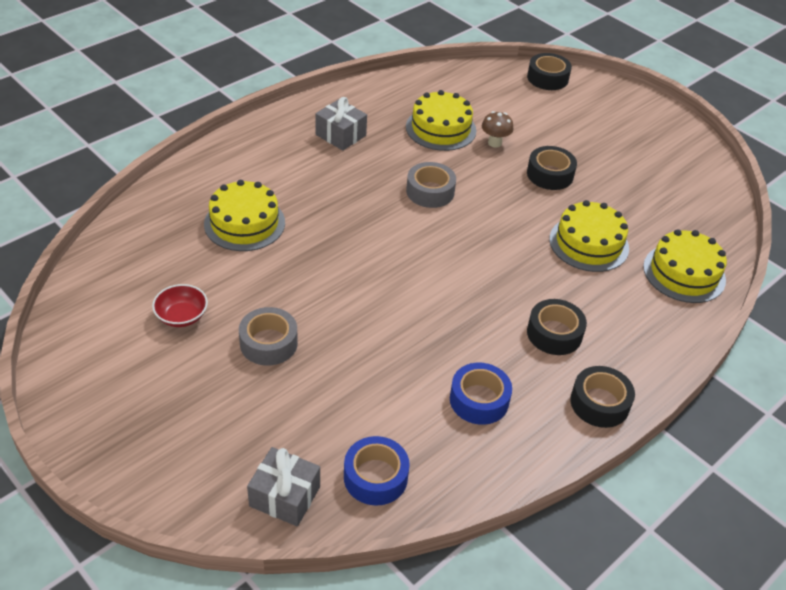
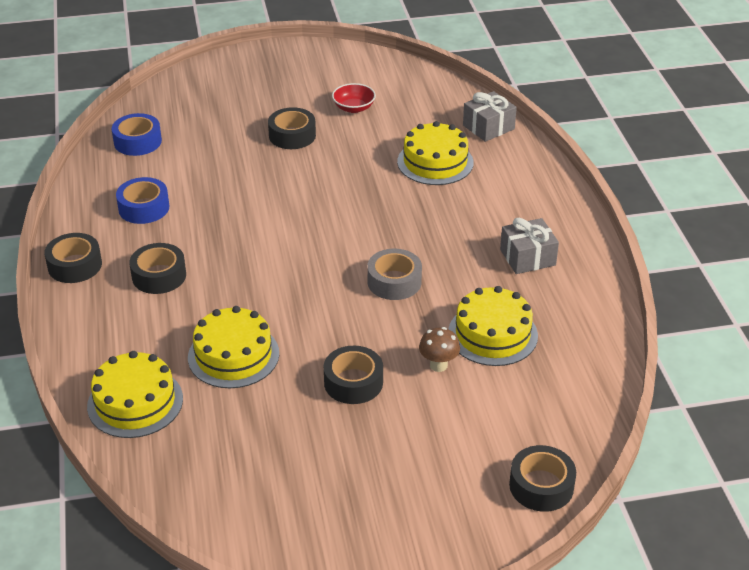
camera: 125 degrees right, 5 degrees down
grey tape [239,307,298,366] -> black tape [268,107,316,149]
grey gift [247,447,320,526] -> grey gift moved to [463,91,517,142]

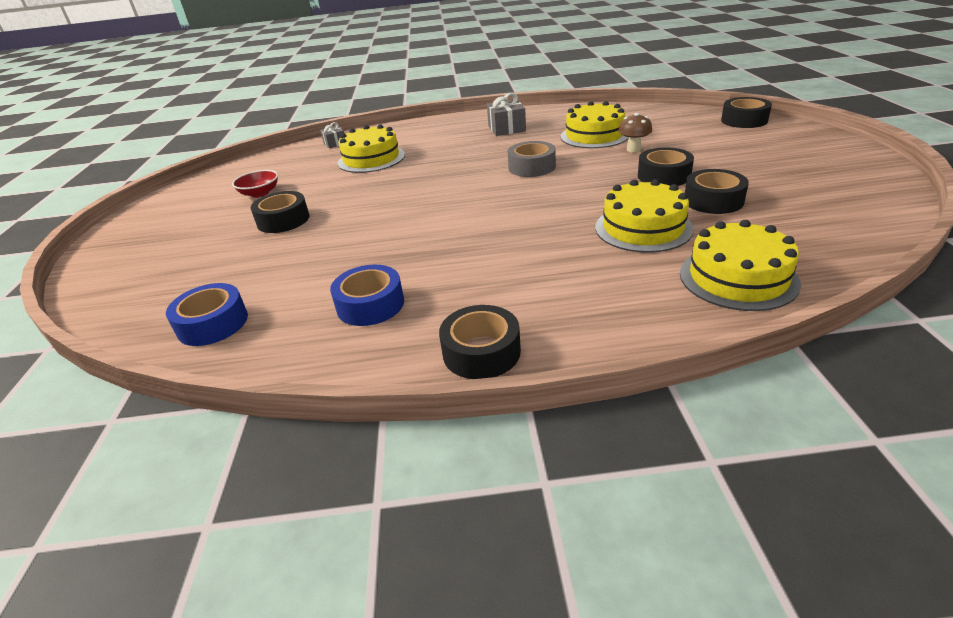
camera: 80 degrees left, 5 degrees down
black tape [129,243,186,294] -> black tape moved to [685,169,749,214]
grey gift [463,91,517,142] -> grey gift [320,122,344,148], size x0.61

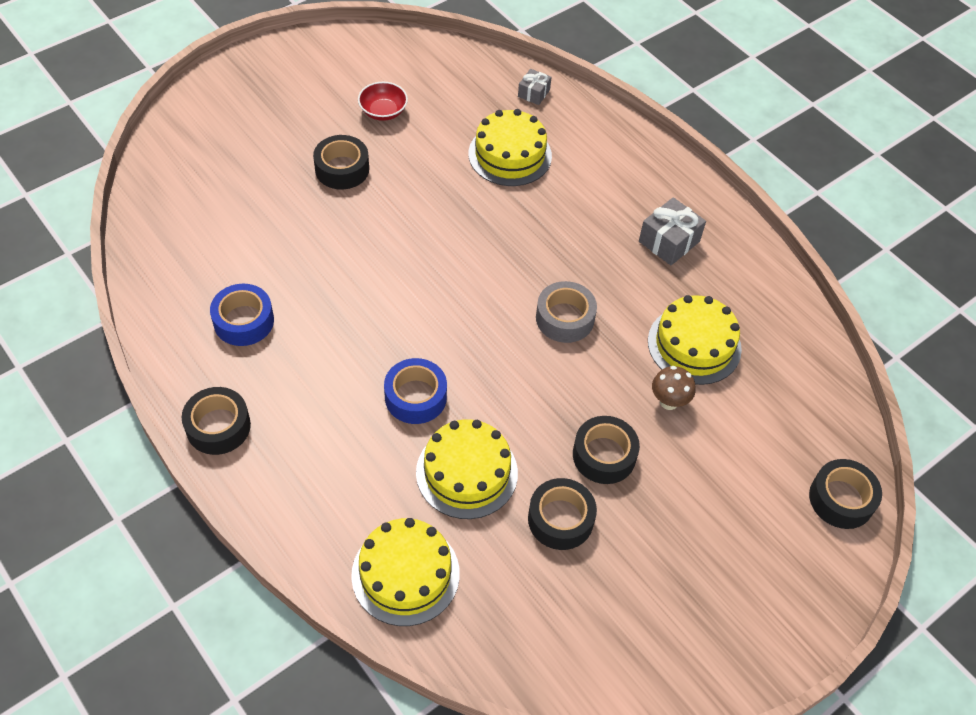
camera: 50 degrees right, 20 degrees up
blue tape [166,283,248,346] -> blue tape moved to [384,358,447,424]

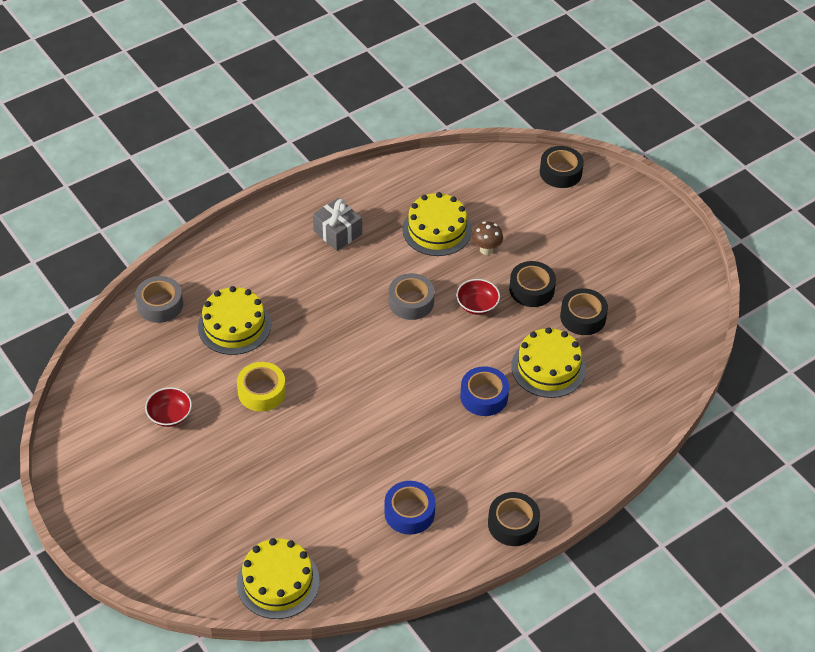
camera: 85 degrees left, 5 degrees down
black tape [313,135,369,190] -> none
yellow cake [351,518,460,626] -> yellow cake moved to [237,538,320,619]
grey gift [518,69,551,105] -> grey tape [135,276,183,323]
none -> yellow tape [237,362,286,412]
none -> red bowl [456,279,500,315]

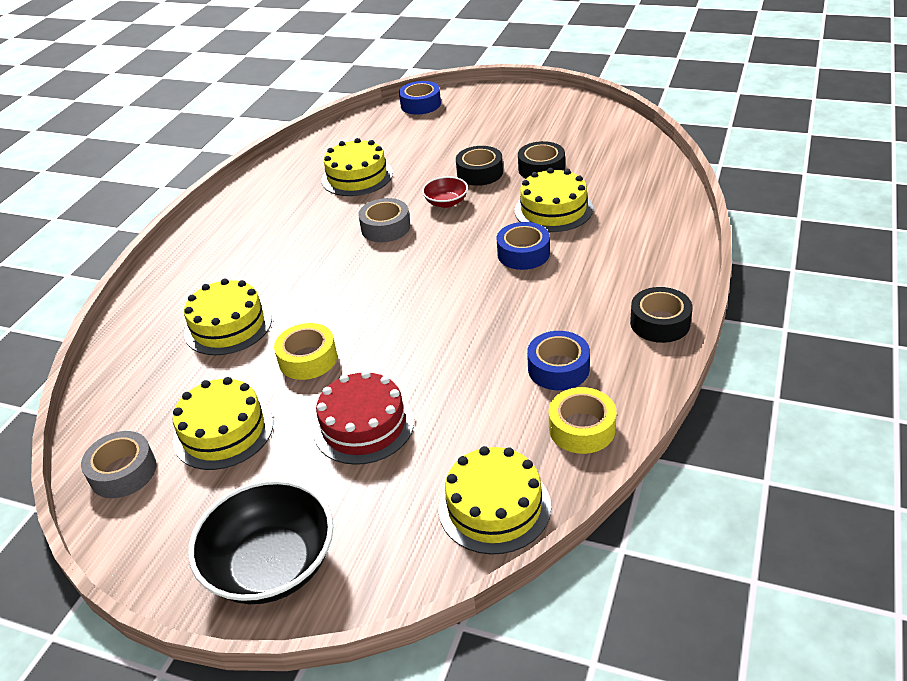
camera: 30 degrees left, 10 degrees down
grey tape [135,276,183,323] -> grey tape moved to [81,431,157,498]
red bowl [145,387,192,427] -> yellow cake [172,377,273,470]
grey gift [313,198,362,251] -> none
brown mushroom [472,221,503,255] -> none
black tape [540,146,584,188] -> blue tape [399,81,441,115]
none -> black bowl [188,479,333,604]
none -> red cake [313,371,414,465]
none -> yellow tape [549,387,616,454]

